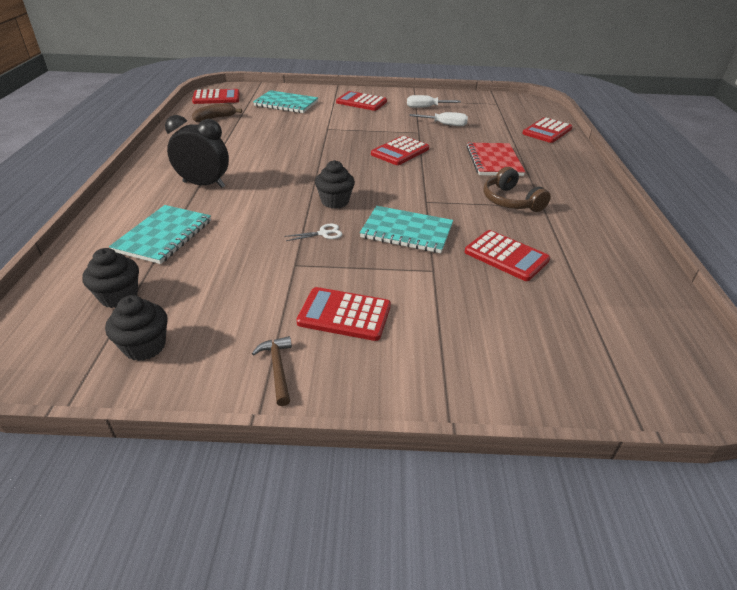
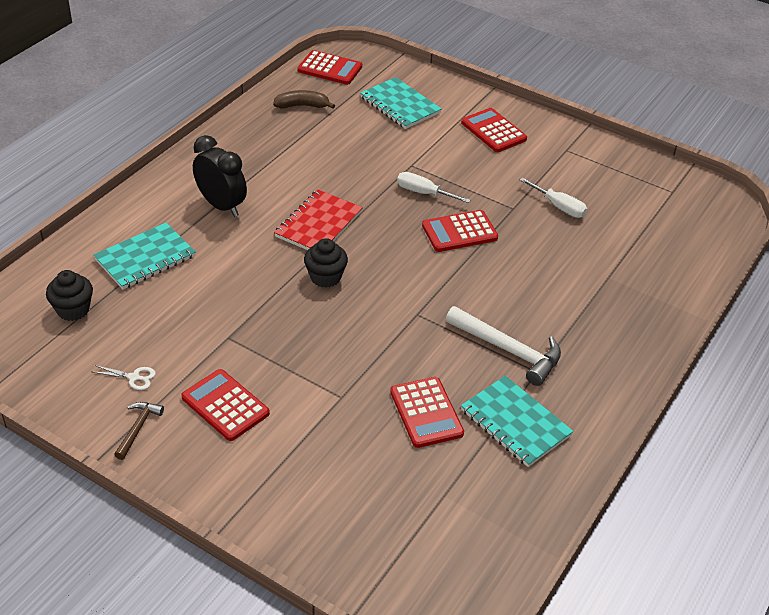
camera: 30 degrees right, 5 degrees up
black cupcake [105,295,168,361] -> none
white scissors [284,224,342,241] -> white scissors moved to [93,365,156,390]
turquoise notebook [360,206,453,253] -> turquoise notebook moved to [461,376,574,467]
white screwdriver [407,95,461,108] -> white screwdriver moved to [397,172,471,203]
red notebook [467,143,525,176] -> red notebook moved to [274,189,363,250]
brown headphones [484,167,551,212] -> white hammer [446,306,561,386]
red calculator [522,117,572,143] -> none

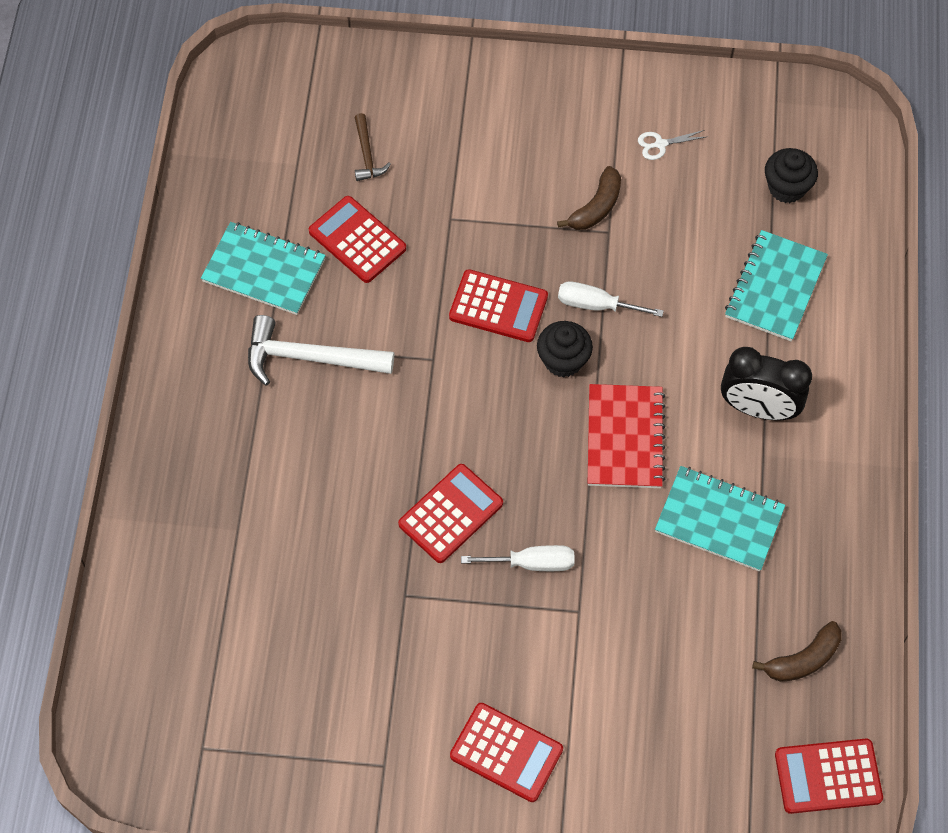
camera: 155 degrees right, 20 degrees up
brown hammer [114,402,164,460] -> brown hammer moved to [355,113,391,181]
red calculator [181,369,270,441] -> red calculator moved to [449,269,548,342]
turquoise notebook [360,77,442,129] -> turquoise notebook moved to [655,466,785,571]
white screwdriver [520,177,587,218] -> white screwdriver moved to [558,281,664,317]
none -> brown banana [557,166,621,230]

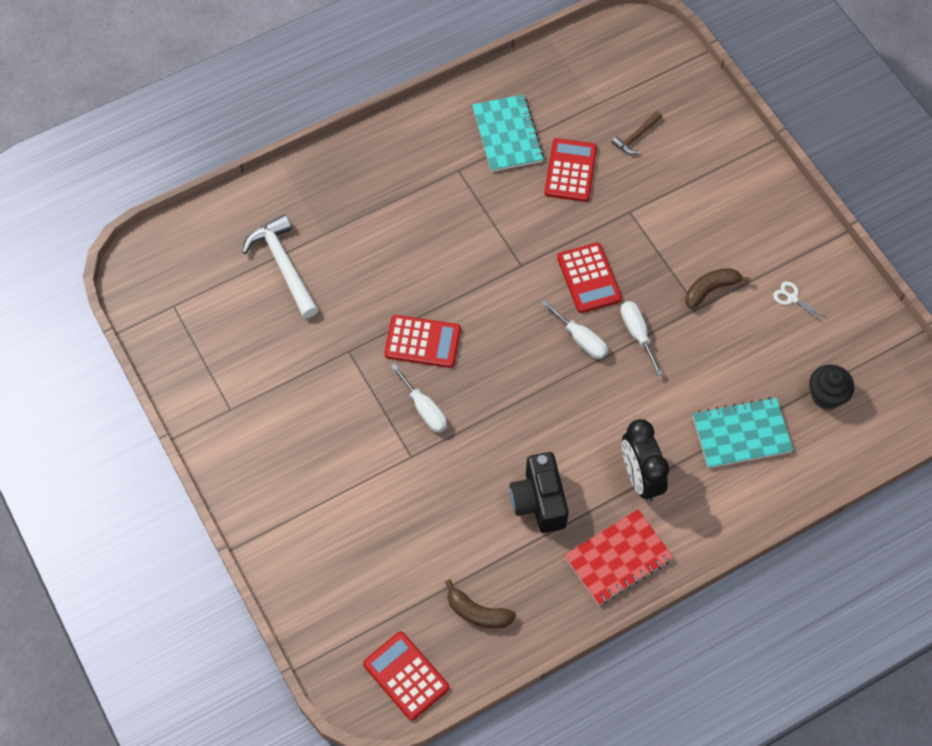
camera: 55 degrees right, 0 degrees up
white hammer [248,315,394,386] -> white hammer moved to [242,215,319,318]
red calculator [450,703,563,802] -> none
black cupcake [537,321,593,378] -> white screwdriver [541,300,608,359]
brown banana [557,166,621,230] -> brown banana turned 150 degrees clockwise [685,268,751,309]
red notebook [588,384,665,488] -> red notebook moved to [564,509,674,605]
turquoise notebook [655,466,785,571] -> black camera [510,452,569,533]

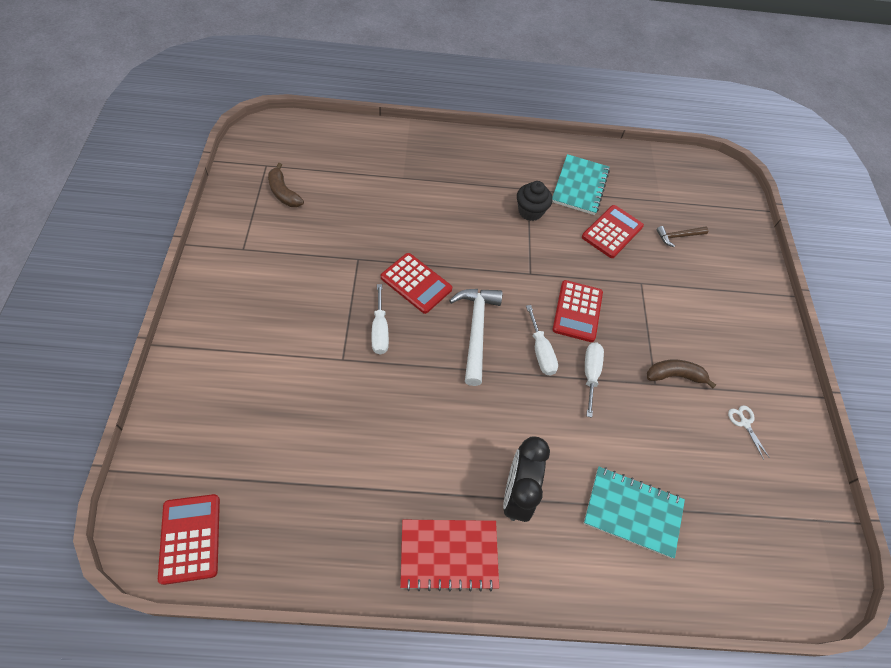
camera: 25 degrees right, 5 degrees down
white hammer [242,215,319,318] -> white hammer moved to [449,289,502,386]
brown banana [445,579,516,628] -> brown banana moved to [268,163,304,207]
black camera [510,452,569,533] -> none
black cupcake [809,365,854,409] -> black cupcake moved to [517,181,552,221]

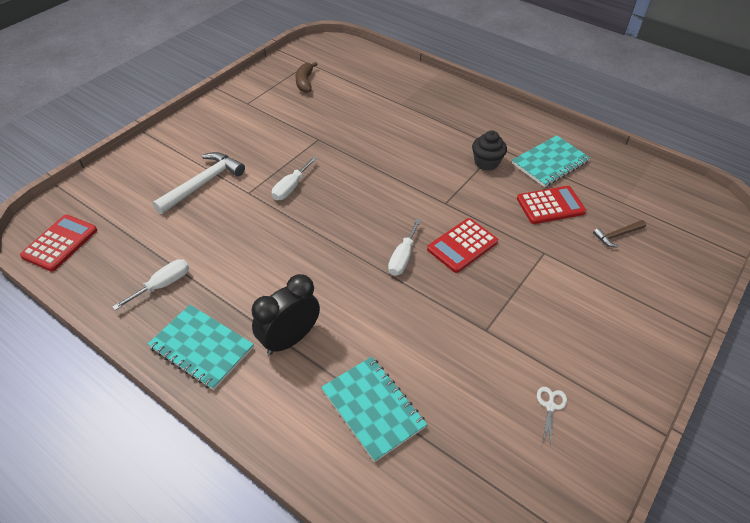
camera: 40 degrees right, 10 degrees down
red calculator [381,253,452,314] -> none
red notebook [400,520,499,592] -> turquoise notebook [148,305,254,390]
white hammer [449,289,502,386] -> white hammer moved to [152,152,245,214]
white screwdriver [585,342,604,418] -> white screwdriver moved to [113,259,189,310]
brown banana [647,360,716,388] -> none
brown hammer [656,226,708,247] -> brown hammer turned 45 degrees counterclockwise [593,220,646,248]

